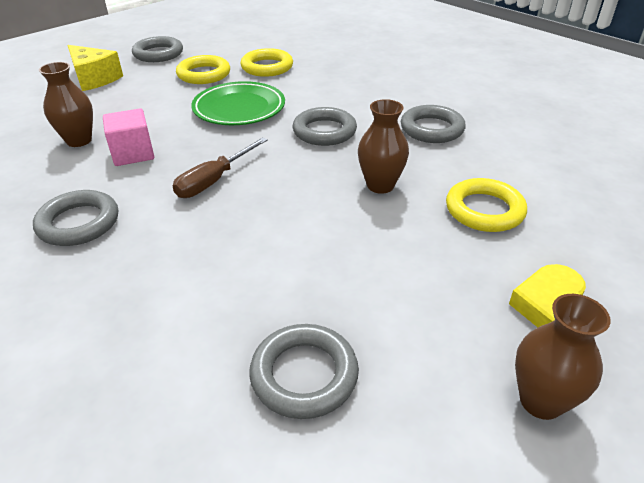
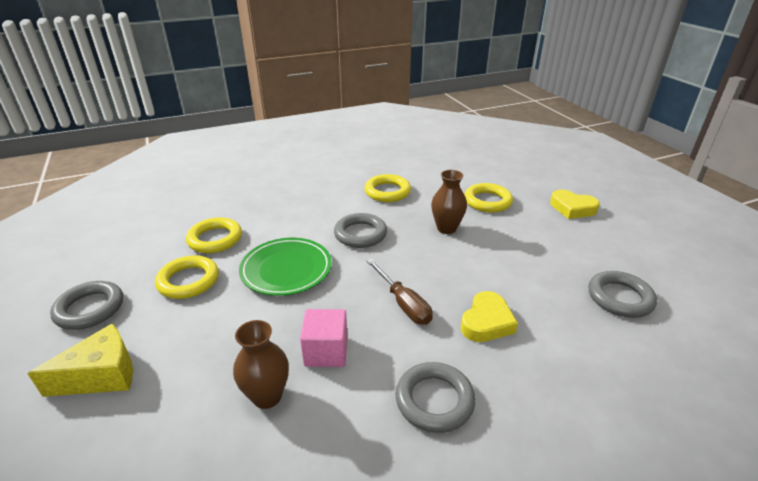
camera: 70 degrees left, 5 degrees down
grey ring [401,105,466,143] -> yellow ring [365,174,411,202]
brown vase [515,294,611,420] -> none
none -> yellow heart [461,291,518,342]

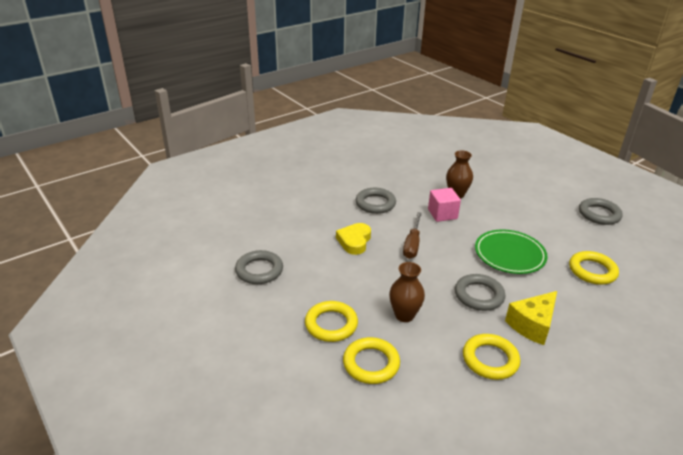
camera: 165 degrees right, 0 degrees up
yellow cheese [27,324,133,397] -> yellow cheese moved to [505,291,557,345]
yellow ring [155,255,219,299] -> yellow ring moved to [305,301,358,342]
brown screwdriver [366,259,433,325] -> brown screwdriver turned 120 degrees counterclockwise [403,212,422,259]
yellow heart [550,189,600,219] -> none

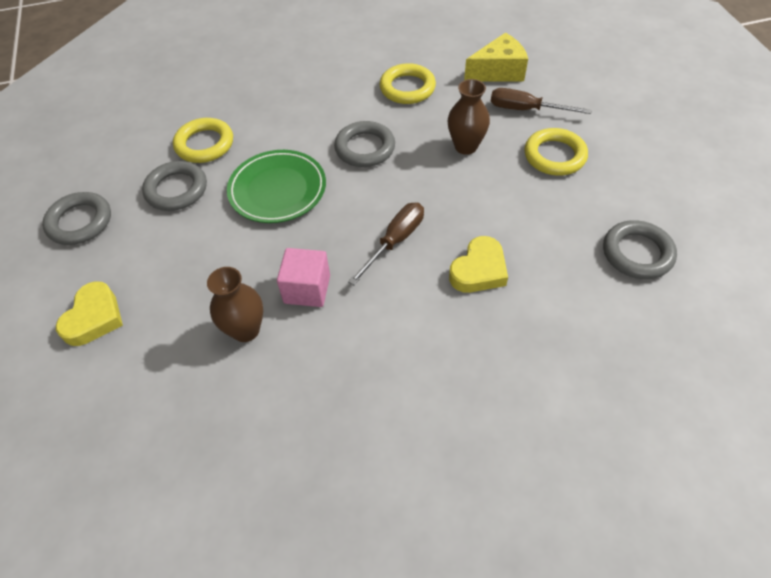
camera: 155 degrees left, 20 degrees up
yellow ring [343,337,400,384] -> brown screwdriver [491,88,591,114]
grey ring [356,188,396,214] -> grey ring moved to [142,161,207,211]
yellow cheese [505,291,557,345] -> yellow cheese moved to [464,33,528,82]
none -> yellow heart [56,281,123,346]

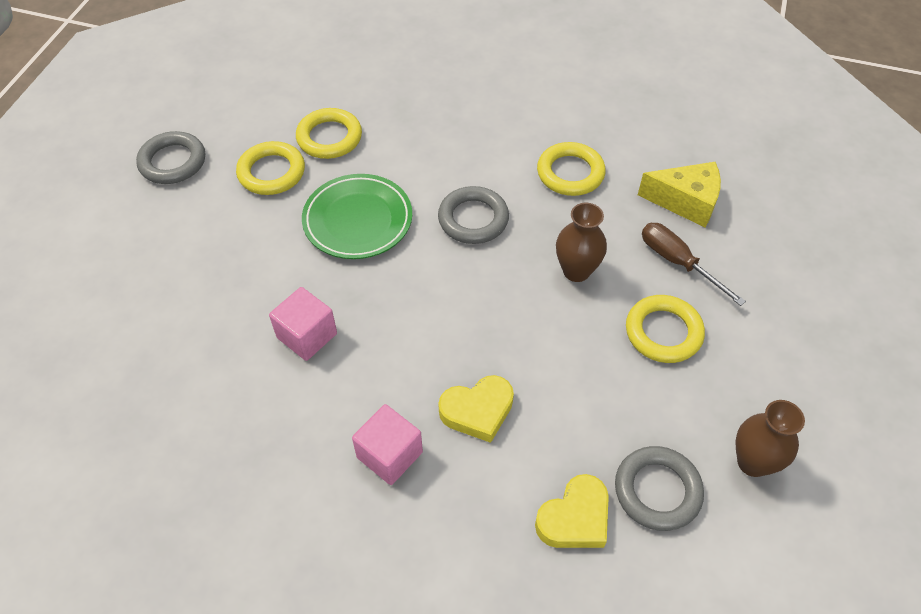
camera: 30 degrees right, 0 degrees up
yellow heart [56,281,123,346] -> yellow heart moved to [535,474,609,548]
grey ring [142,161,207,211] -> yellow ring [236,141,305,195]
brown vase [207,267,263,342] -> brown vase moved to [735,400,805,477]
brown screwdriver [348,203,424,285] -> none
none -> pink cube [352,404,423,485]

